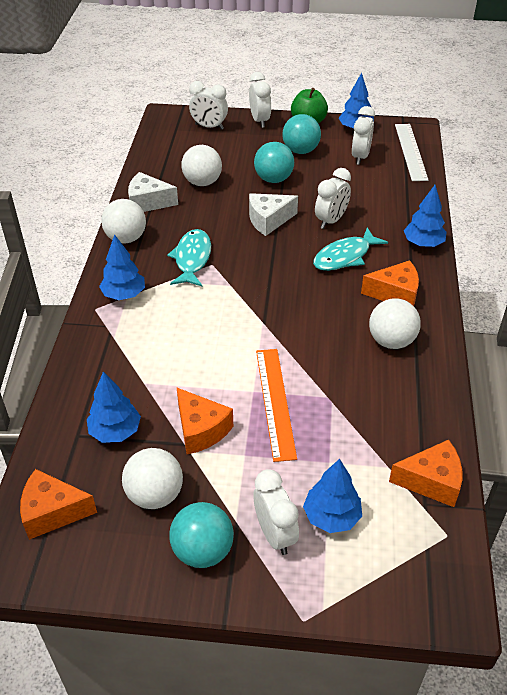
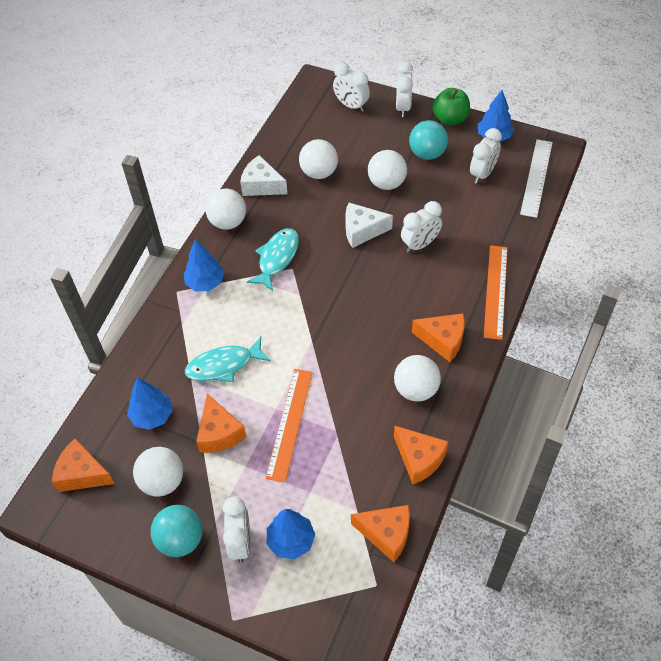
camera: 20 degrees right, 10 degrees up
turquoise ball [254,142,294,183] -> white ball [368,150,407,190]
turquoise fish [313,228,388,271] -> turquoise fish moved to [185,337,271,382]
blue tree [404,185,447,247] -> orange ruler [484,245,508,340]
none -> orange cheese [394,426,449,484]

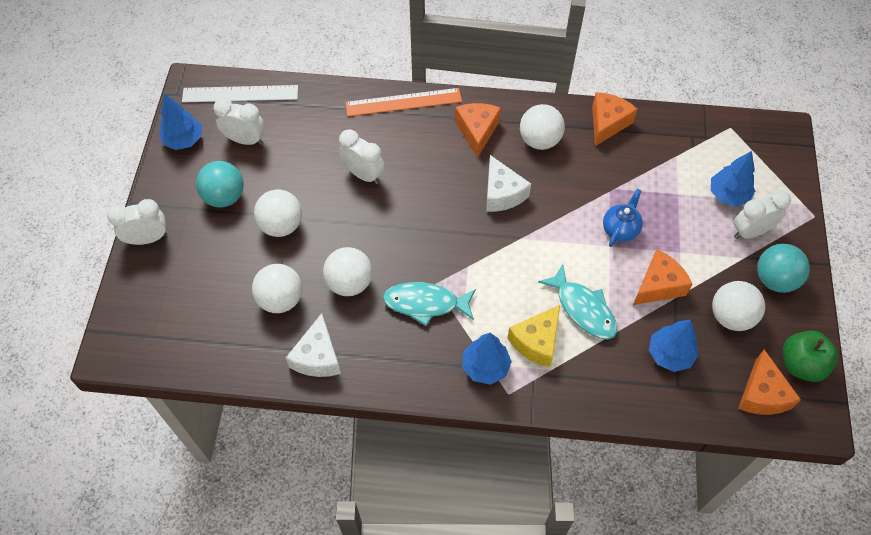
camera: 110 degrees left, 5 degrees up
white ball [205,189,246,230] -> white ball moved to [323,247,372,296]
orange ruler [265,369,313,482] -> blue teapot [603,189,643,247]
white clock [333,63,370,112] -> none
white cheese [345,203,393,248] -> white cheese moved to [486,155,531,212]
orange cheese [351,505,410,562] -> none
green apple [432,88,470,125] -> green apple moved to [783,331,838,382]
none -> yellow cheese [507,305,560,367]

